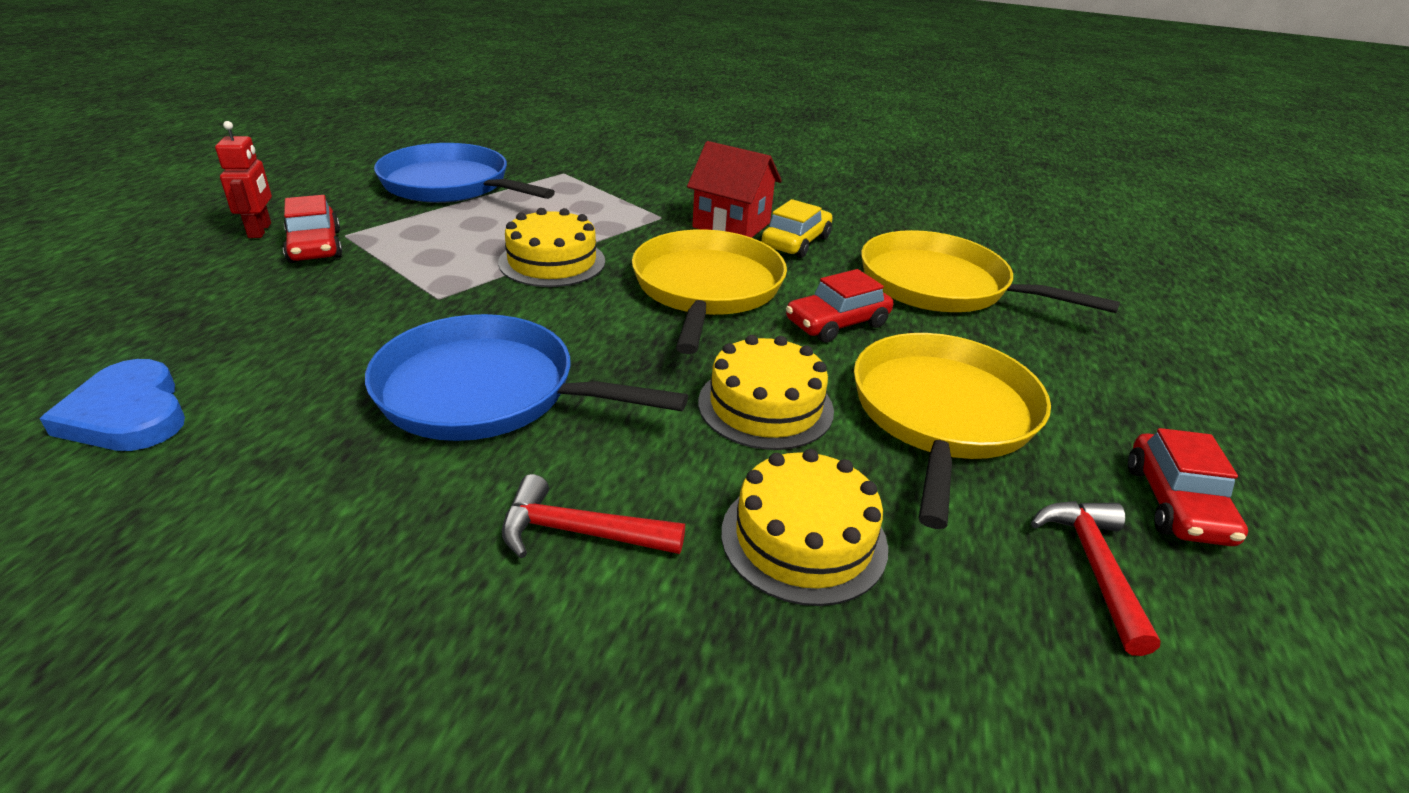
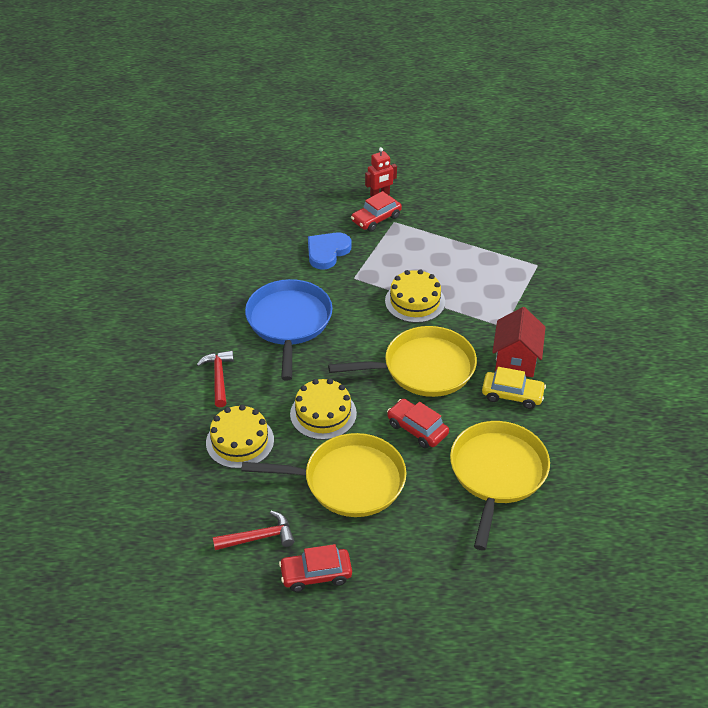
camera: 75 degrees right, 10 degrees up
blue heart [40,359,185,451] -> blue heart moved to [308,232,351,270]
blue pan [374,143,555,203] -> none

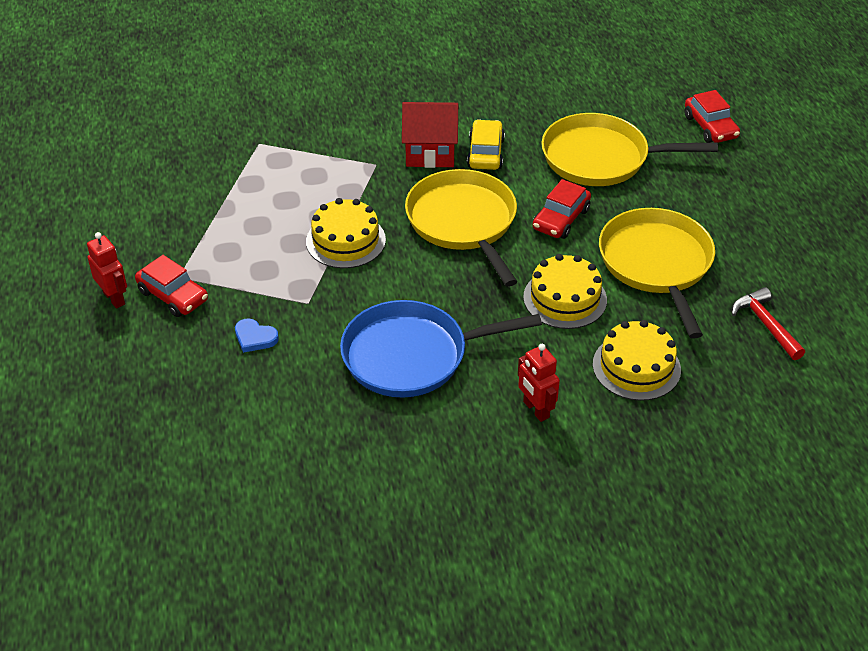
camera: 100 degrees left, 0 degrees up
red hammer [196,350,234,407] -> red robot [518,344,560,422]
red car [279,544,352,592] -> red car moved to [684,90,740,143]
blue heart [308,232,351,270] -> blue heart [235,318,279,353], size x0.60

